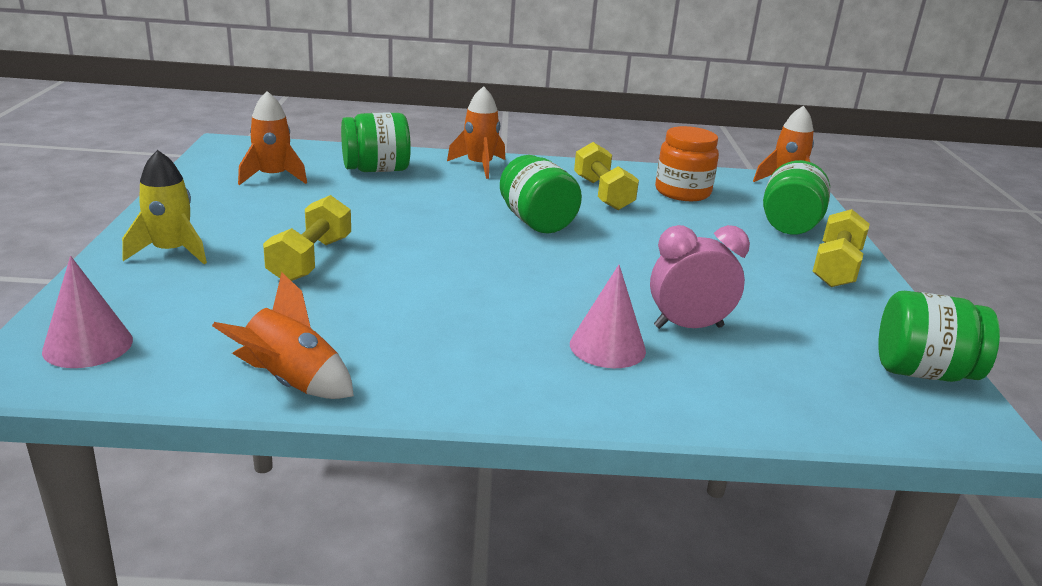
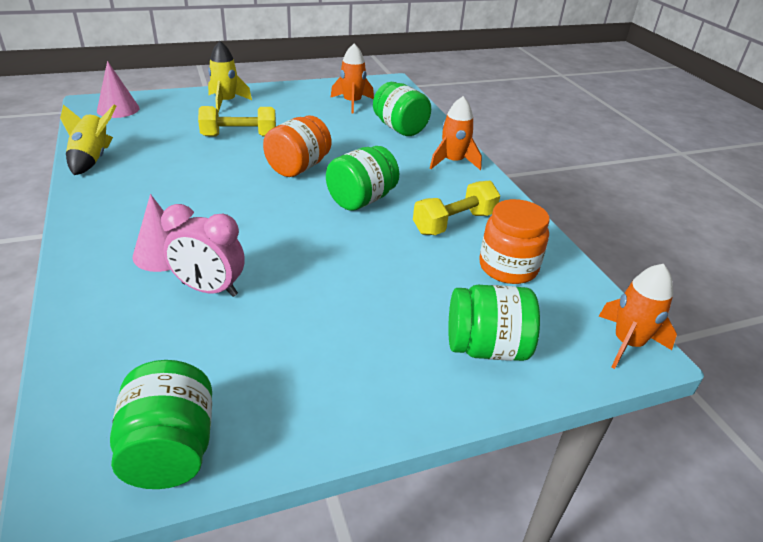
camera: 70 degrees right, 10 degrees up
orange rocket [212,272,354,399] -> yellow rocket [60,104,116,175]
pink clock [650,225,750,329] -> pink clock turned 135 degrees clockwise [161,204,245,297]
yellow dumbbell [812,209,870,287] -> none
none -> orange jar [263,116,331,177]

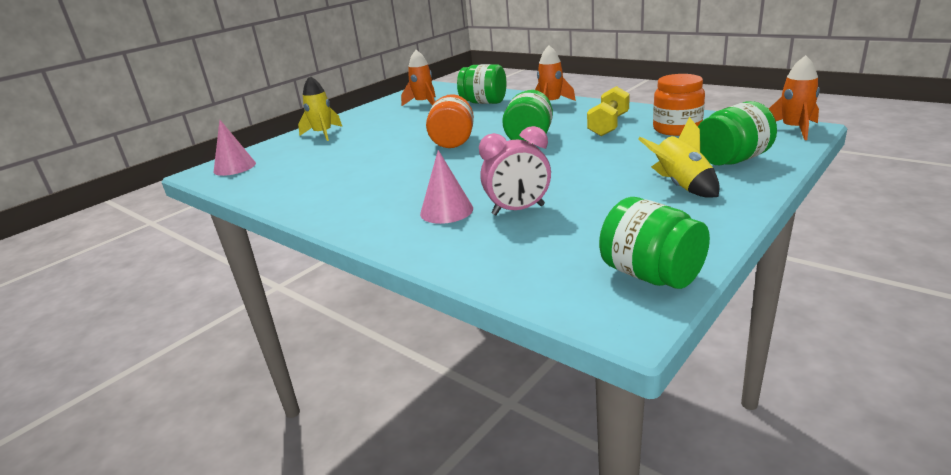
camera: 25 degrees left, 10 degrees down
yellow rocket [60,104,116,175] -> yellow rocket moved to [638,117,720,198]
yellow dumbbell [198,106,276,137] -> none

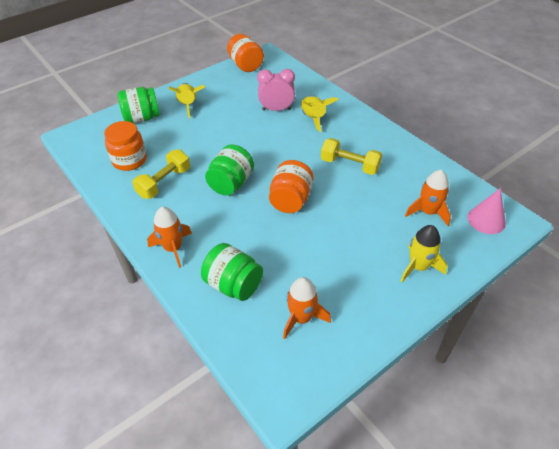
camera: 170 degrees left, 20 degrees up
pink cone [420,150,473,224] -> yellow rocket [301,95,339,132]
green jar [599,197,710,289] -> orange jar [227,34,264,72]
orange rocket [769,55,820,140] -> orange rocket moved to [405,170,451,226]
none -> yellow dumbbell [321,138,382,175]

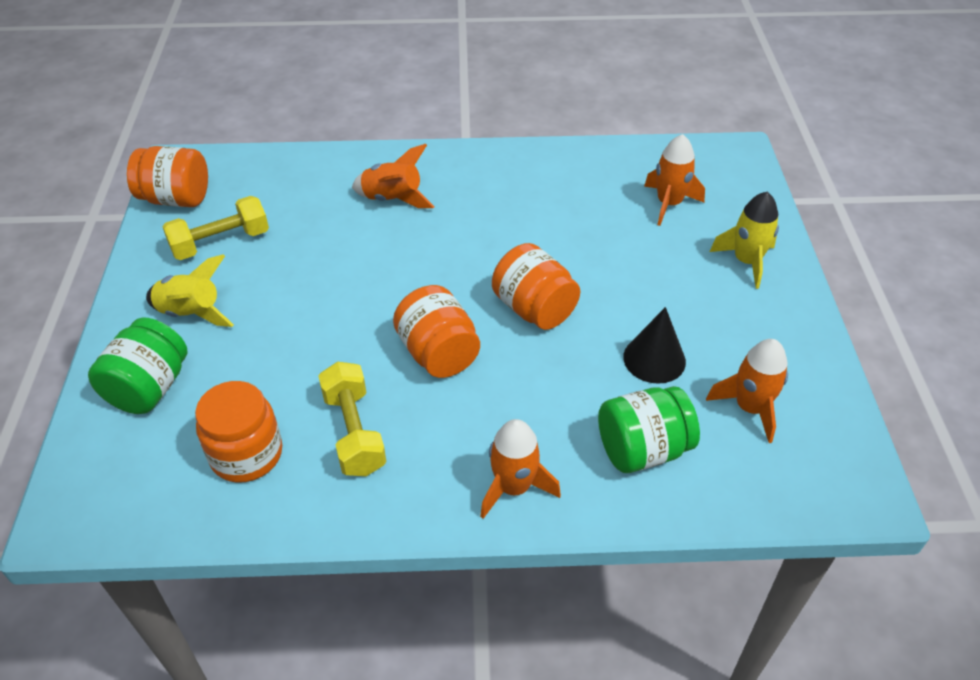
camera: 55 degrees left, 0 degrees up
green jar [205,144,254,196] -> orange jar [393,285,480,378]
pink clock [257,69,295,111] -> none
yellow rocket [301,95,339,132] -> orange rocket [352,144,435,208]
yellow dumbbell [321,138,382,175] -> yellow dumbbell moved to [162,196,269,260]
pink cone [467,188,506,234] -> none
none -> black cone [623,307,686,384]

